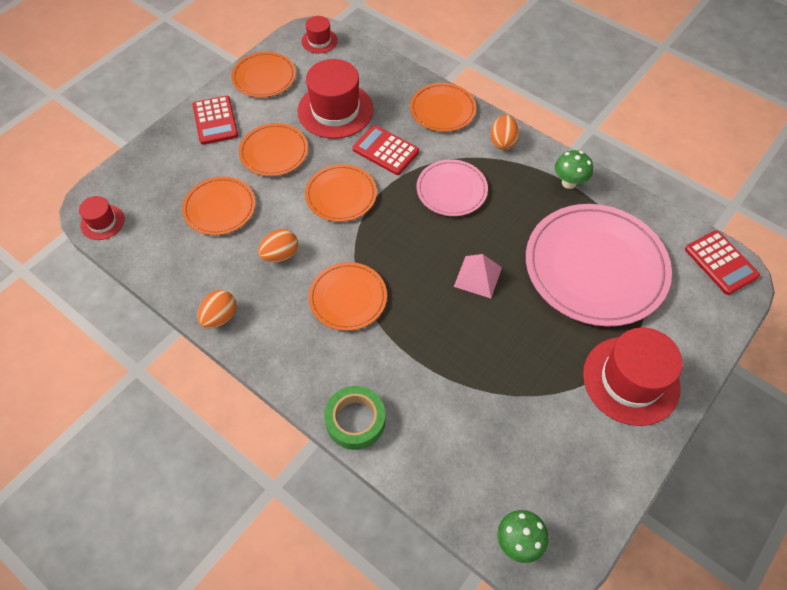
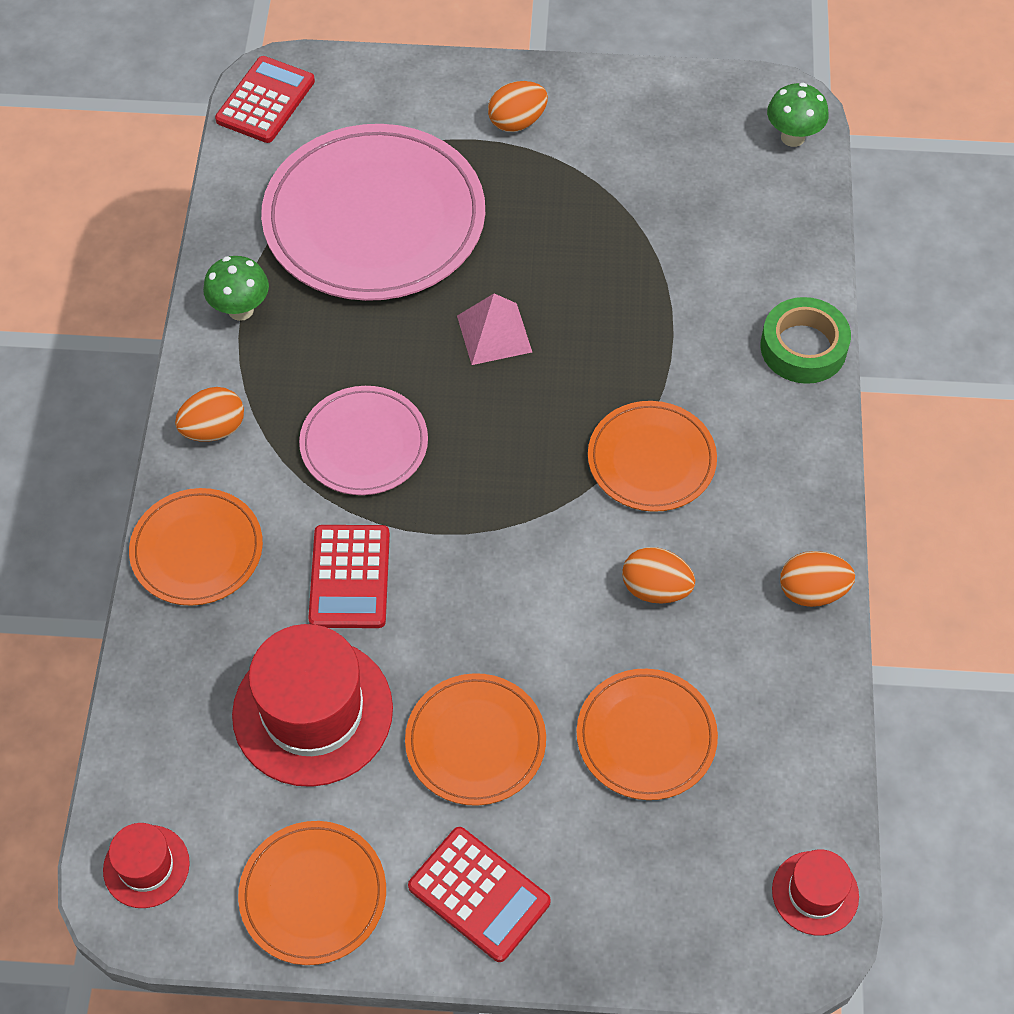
camera: 125 degrees left, 0 degrees up
red calculator [193,96,238,145] -> red calculator turned 90 degrees clockwise [408,827,551,962]
orange plate [305,164,377,222] -> none
red hat [583,328,683,426] -> orange egg [488,81,548,132]

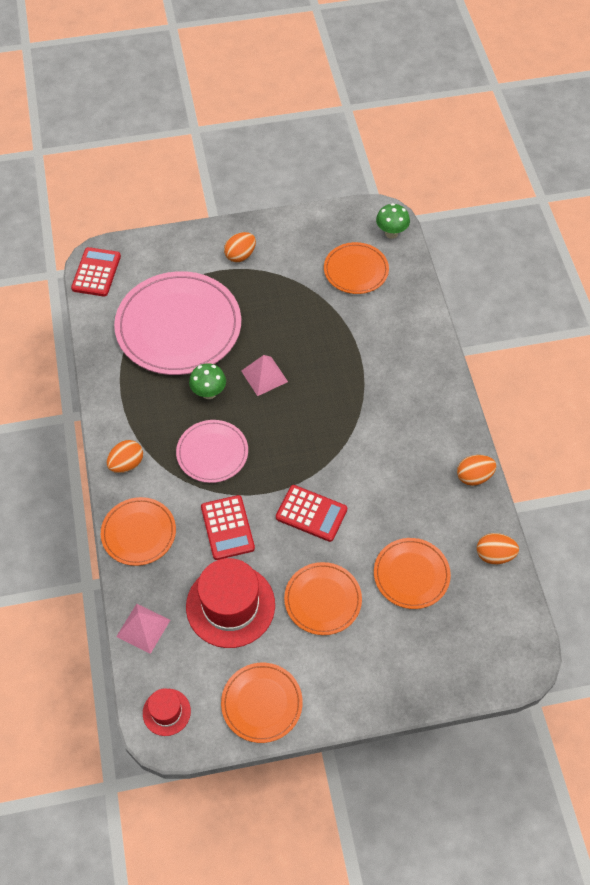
camera: 15 degrees left, 0 degrees up
green mushroom [203,256,269,321] -> green mushroom moved to [189,363,226,399]
red calculator [408,827,551,962] -> red calculator moved to [276,485,347,542]
orange plate [588,401,717,512] -> orange plate moved to [324,242,389,294]
orange egg [622,547,695,604] -> orange egg moved to [477,533,519,564]
green tape [760,297,851,384] -> none
red hat [772,849,859,936] -> none
none -> pink pyramid [116,604,170,654]

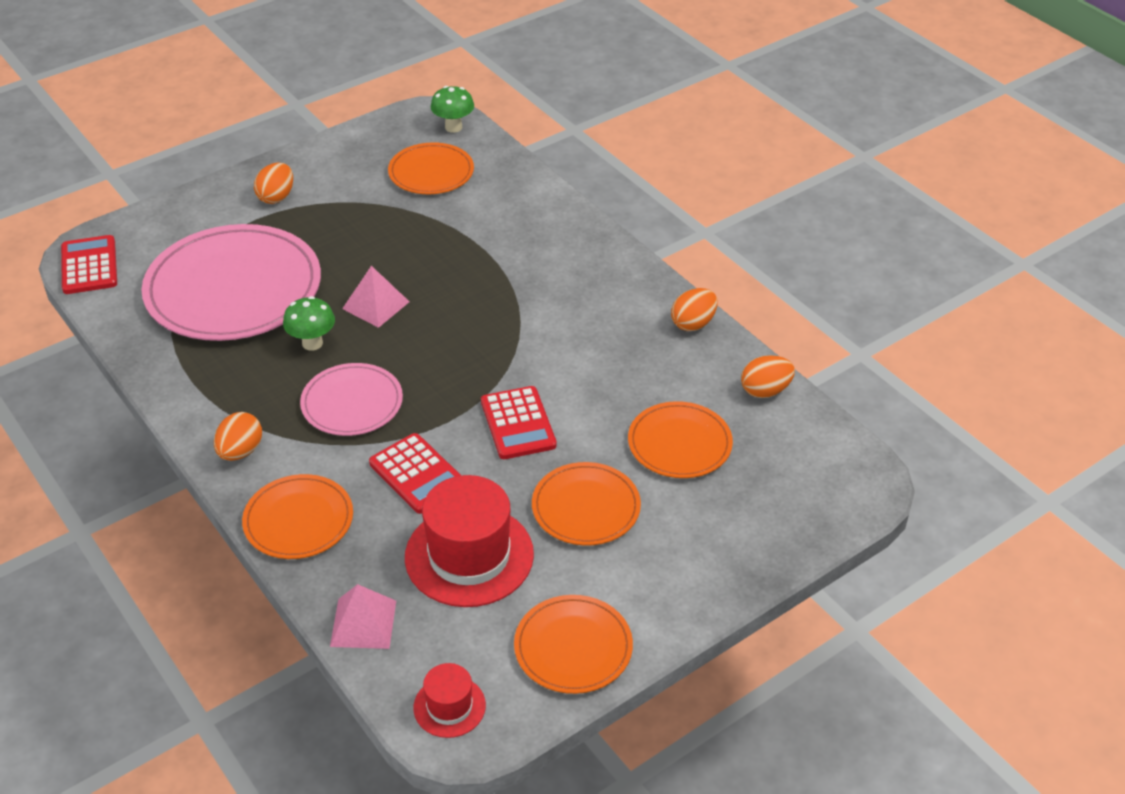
camera: 25 degrees left, 15 degrees down
red calculator [276,485,347,542] -> red calculator turned 75 degrees clockwise [481,386,557,459]

